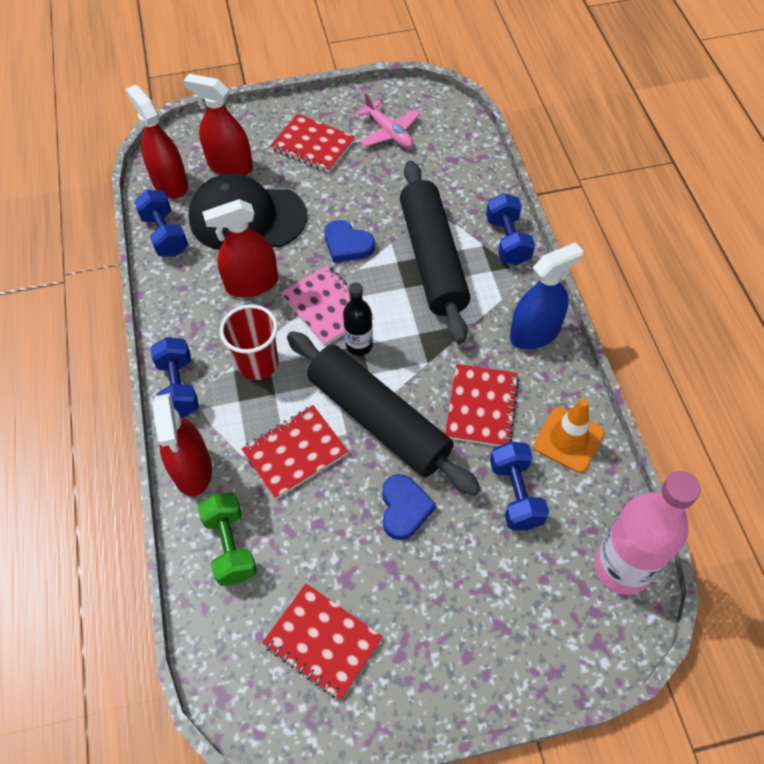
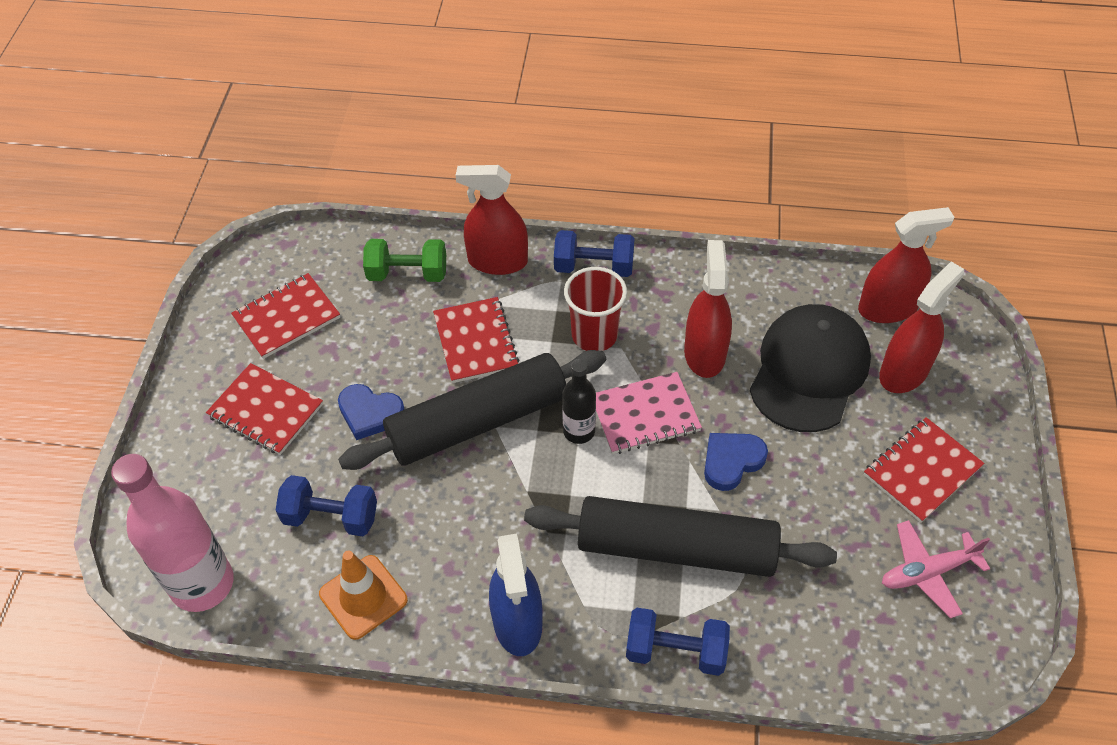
camera: 110 degrees right, 5 degrees down
blue dumbbell [134,190,188,257] -> none
red notebook [445,364,519,446] -> red notebook moved to [206,363,323,455]

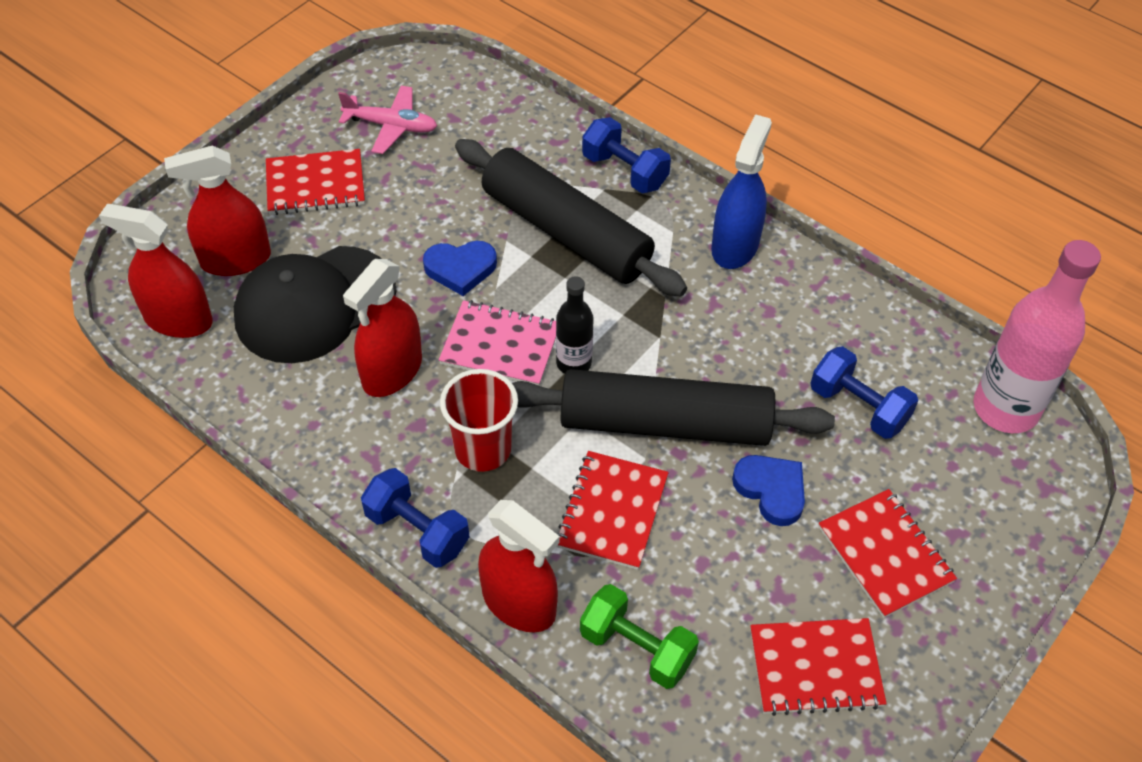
camera: 150 degrees left, 0 degrees up
orange traffic cone [319,550,408,640] -> none

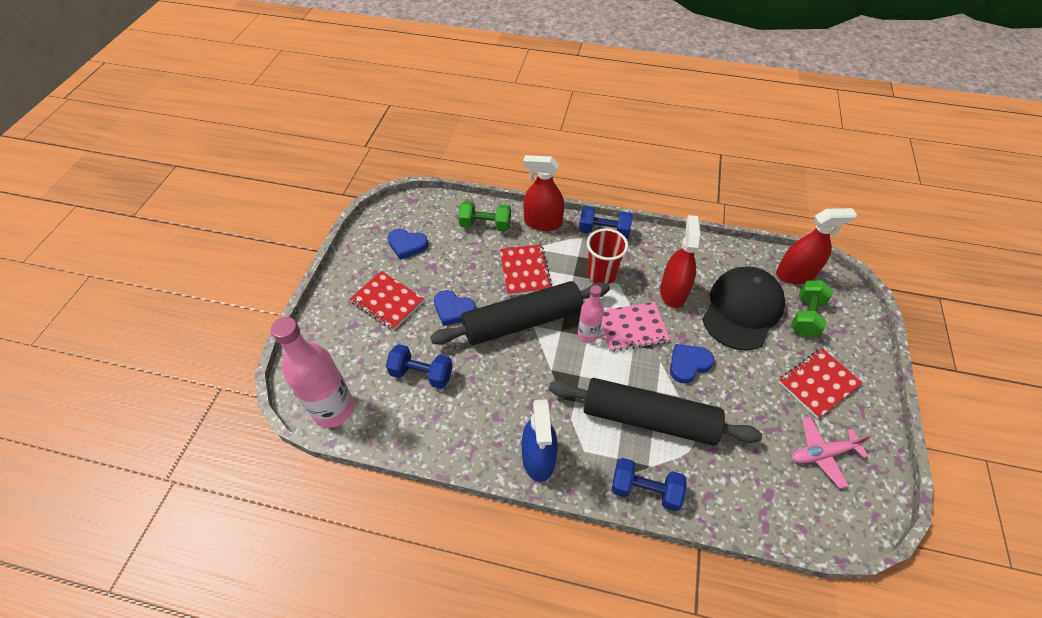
camera: 155 degrees right, 0 degrees up
red spray bottle [164,145,271,276] -> green dumbbell [791,280,833,337]
black bottle [556,276,594,374] -> pink bottle [578,285,604,343]
red notebook [750,618,887,716] -> blue heart [388,229,428,260]

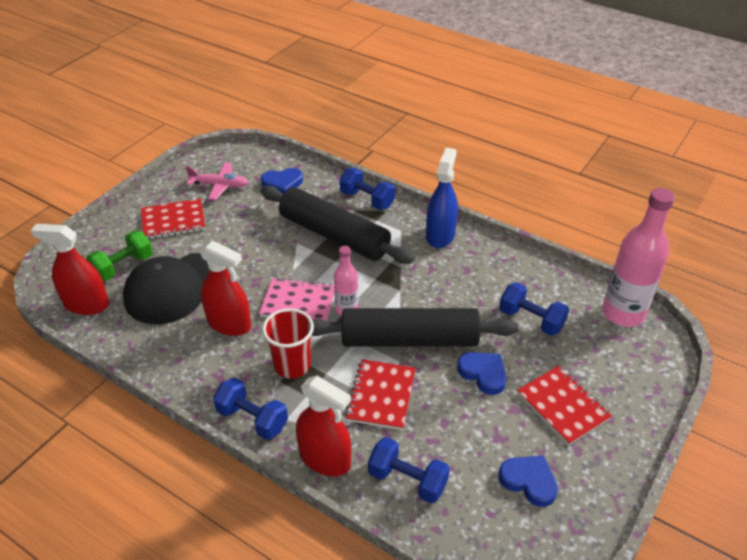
camera: 160 degrees left, 10 degrees down
green dumbbell [458,201,511,232] -> blue dumbbell [368,437,450,504]
red spray bottle [660,215,701,308] -> red spray bottle turned 90 degrees counterclockwise [200,241,251,336]
blue heart [670,344,714,383] -> blue heart moved to [261,168,303,194]

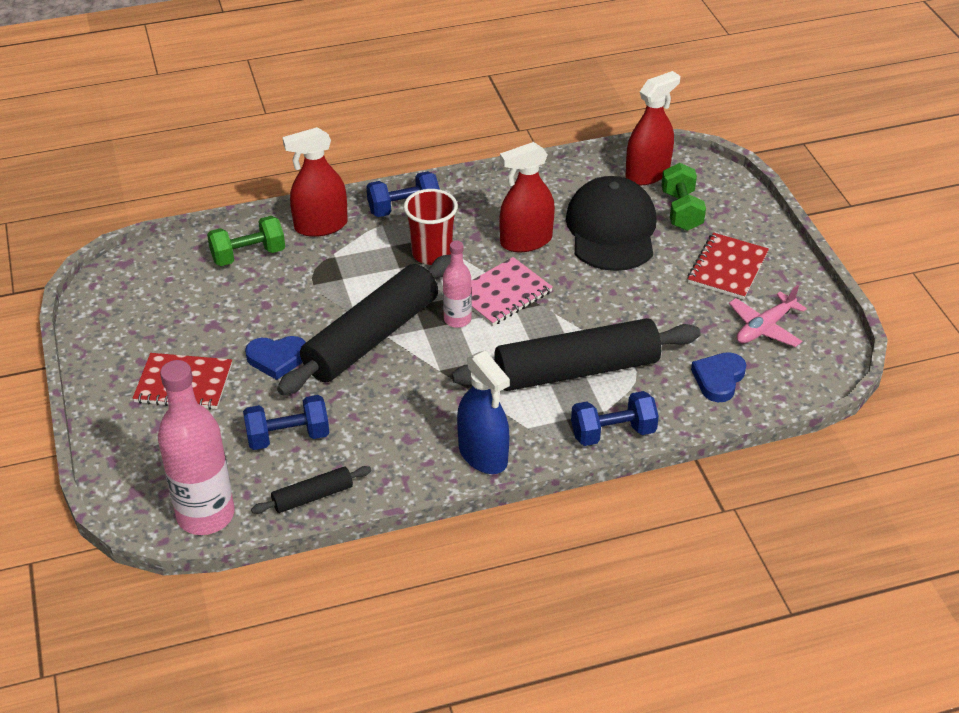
camera: 130 degrees right, 0 degrees up
red notebook [345,359,416,430] -> none
blue dumbbell [368,437,450,504] -> green dumbbell [207,216,285,266]
blue heart [498,455,558,507] -> none
none -> black rolling pin [251,466,371,514]

